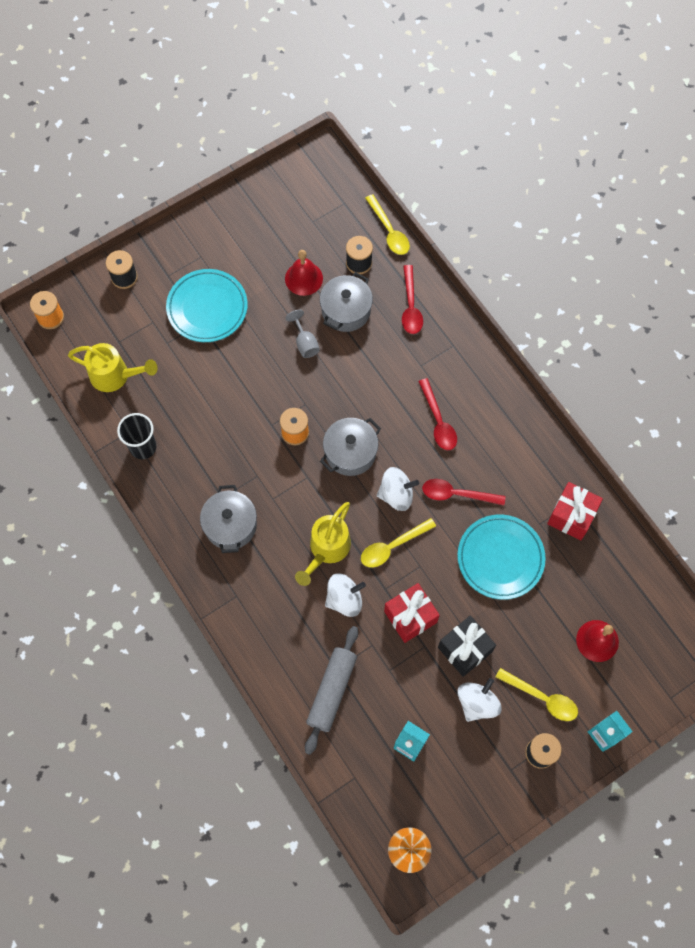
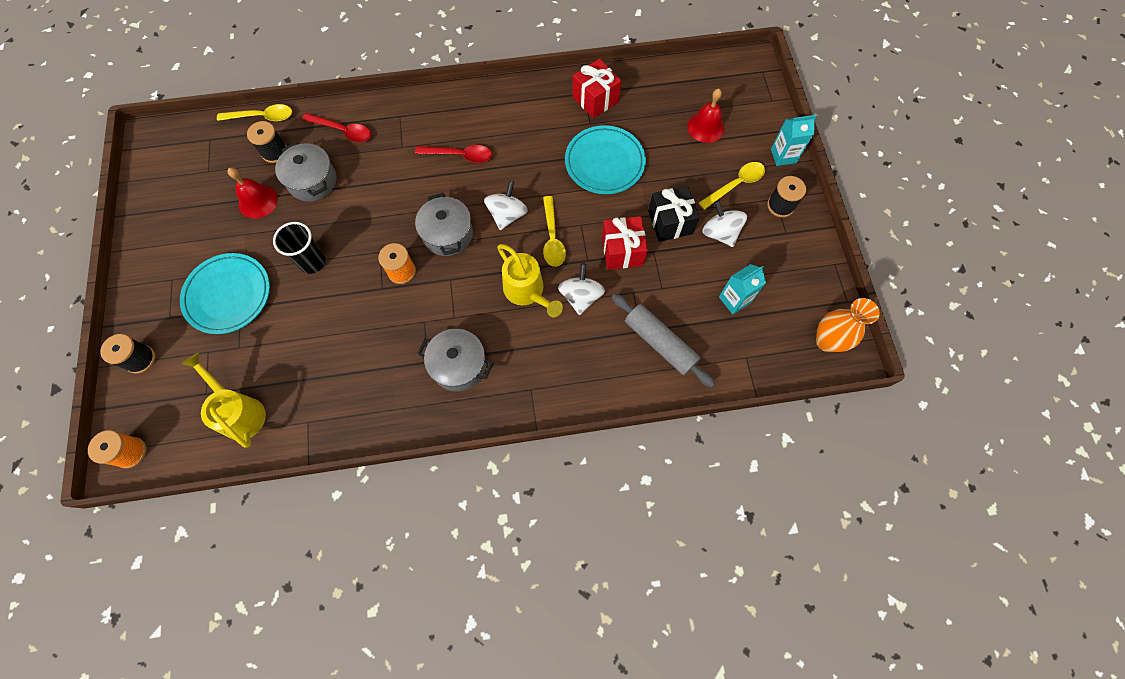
camera: 65 degrees left, 0 degrees up
yellow watering can [68,343,158,392] -> yellow watering can turned 75 degrees counterclockwise [181,353,266,448]
black cup [117,413,157,459] -> black cup moved to [273,222,326,274]
grey goblet [286,310,320,358] -> none
red spoon [422,479,505,505] -> none

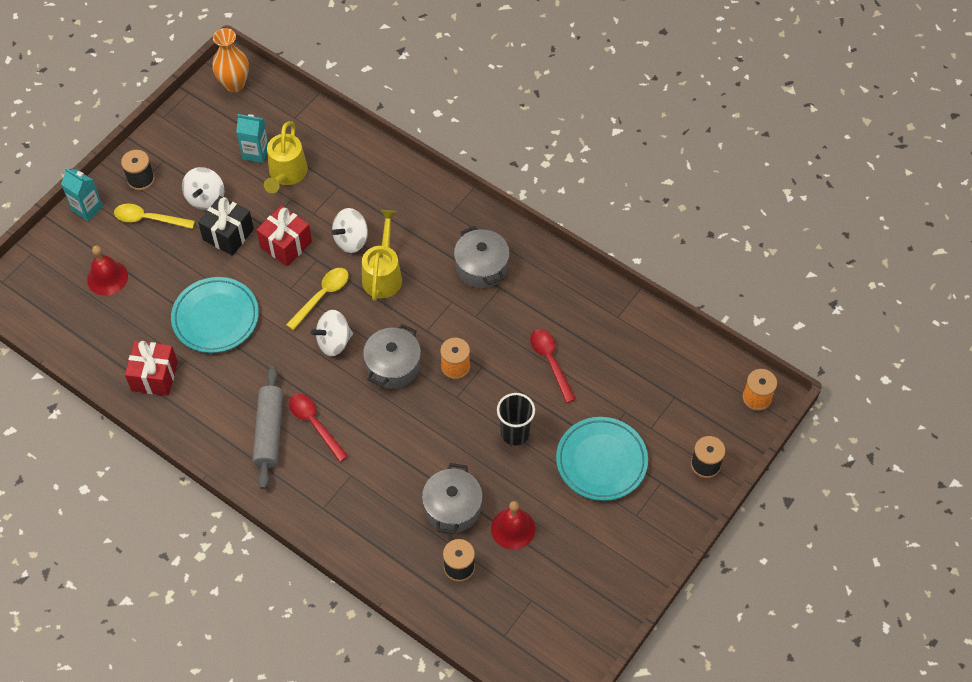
camera: 135 degrees left, 10 degrees down
yellow watering can [181,353,266,448] -> yellow watering can moved to [264,121,308,193]
yellow spoon [217,104,292,121] -> none
red spoon [302,113,371,142] -> red spoon moved to [530,329,576,403]
grey rolling pin [612,293,715,387] -> grey rolling pin moved to [253,366,283,489]

